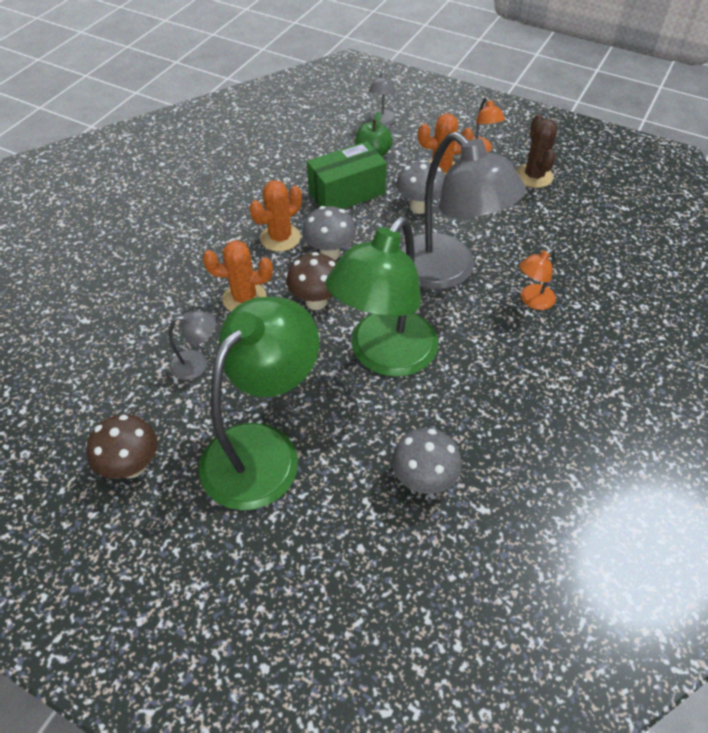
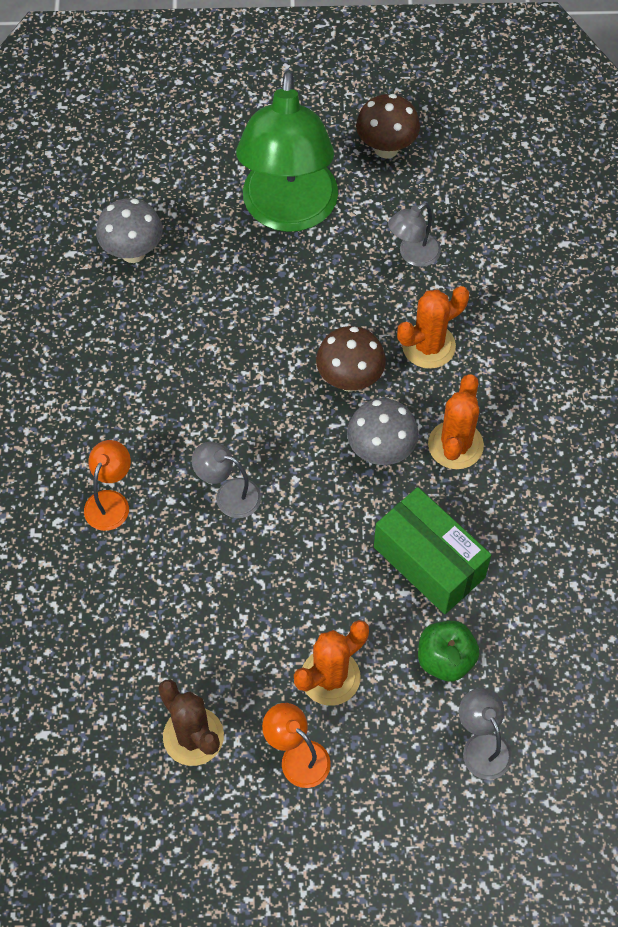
camera: 150 degrees right, 10 degrees up
green box [307,141,387,209] -> green box turned 75 degrees counterclockwise [374,487,491,614]
green lamp [326,217,438,377] -> none
grey mushroom [396,160,445,214] -> none
grey lamp [399,132,526,289] -> grey lamp [192,442,261,518], size x0.42

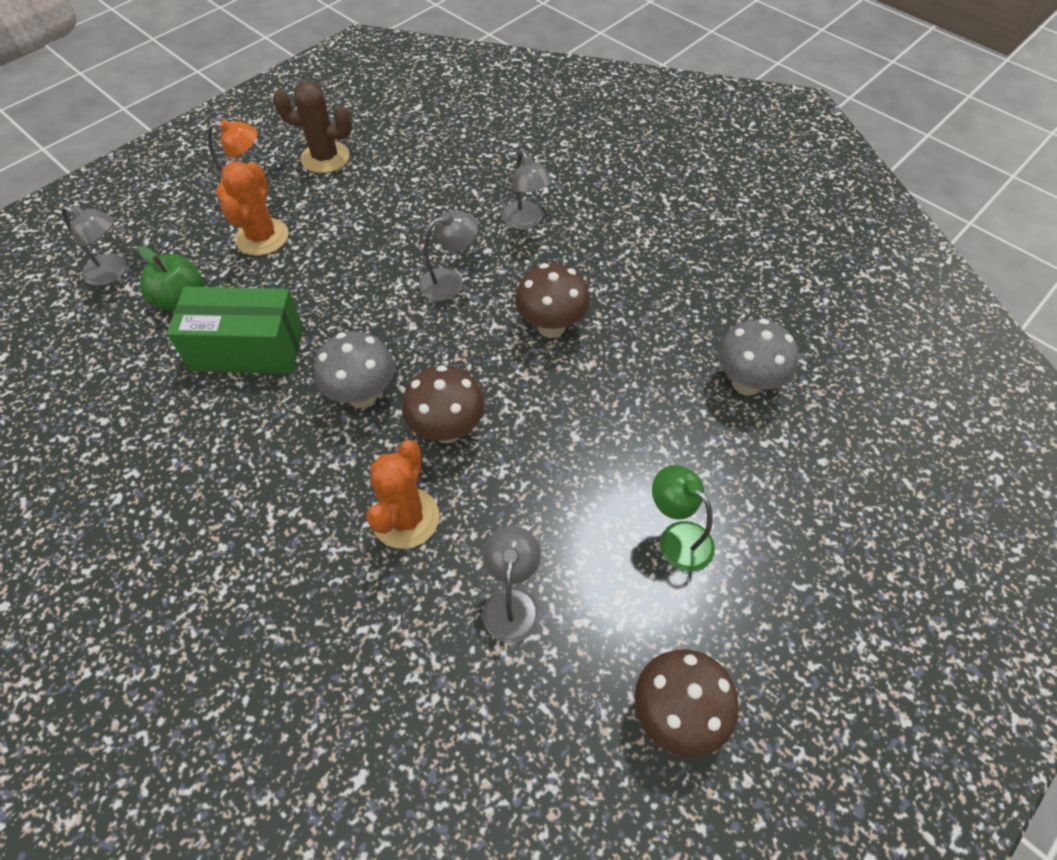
camera: 135 degrees right, 5 degrees down
orange lamp [84,440,131,531] -> grey lamp [502,151,552,229]
green lamp [236,70,338,232] -> green lamp [652,465,715,572], size x0.42
orange cactus [428,374,484,469] -> none
none -> brown mushroom [515,263,590,338]

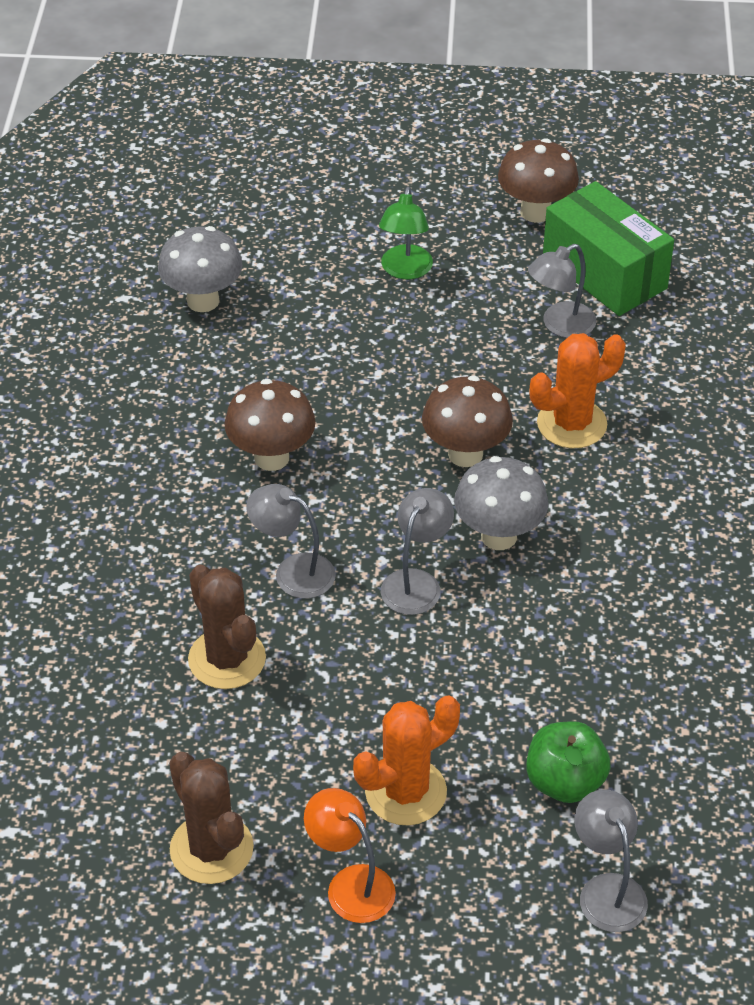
camera: 130 degrees left, 10 degrees down
green box [167,286,303,374] -> green box moved to [543,181,674,316]
grey lamp [502,151,552,229] -> grey lamp moved to [381,488,454,615]
none -> brown cactus [188,565,266,689]

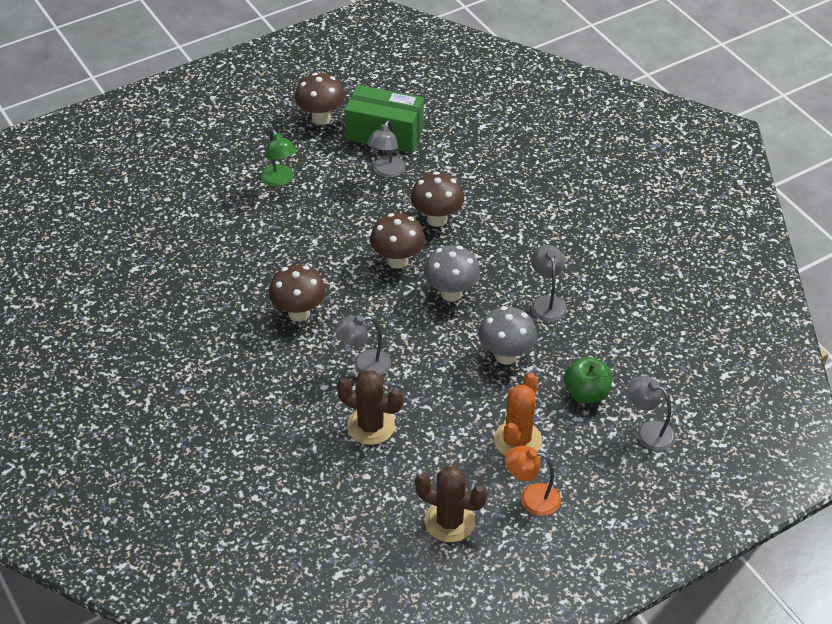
camera: 35 degrees left, 0 degrees up
grey mushroom [158,226,243,312] -> grey mushroom moved to [478,306,537,364]
grey lamp [381,488,454,615] -> grey lamp moved to [531,245,567,322]
orange cactus [529,333,626,449] -> brown mushroom [411,172,464,227]

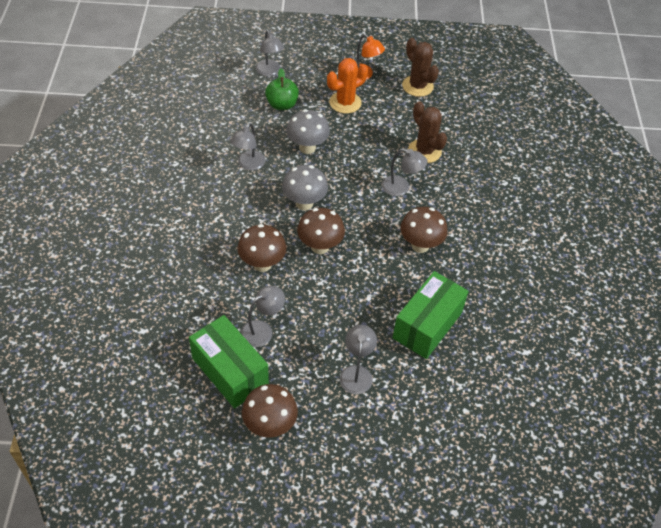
camera: 150 degrees left, 5 degrees up
green lamp [261,129,296,187] -> grey lamp [340,325,377,394]
none -> green box [393,271,469,359]

